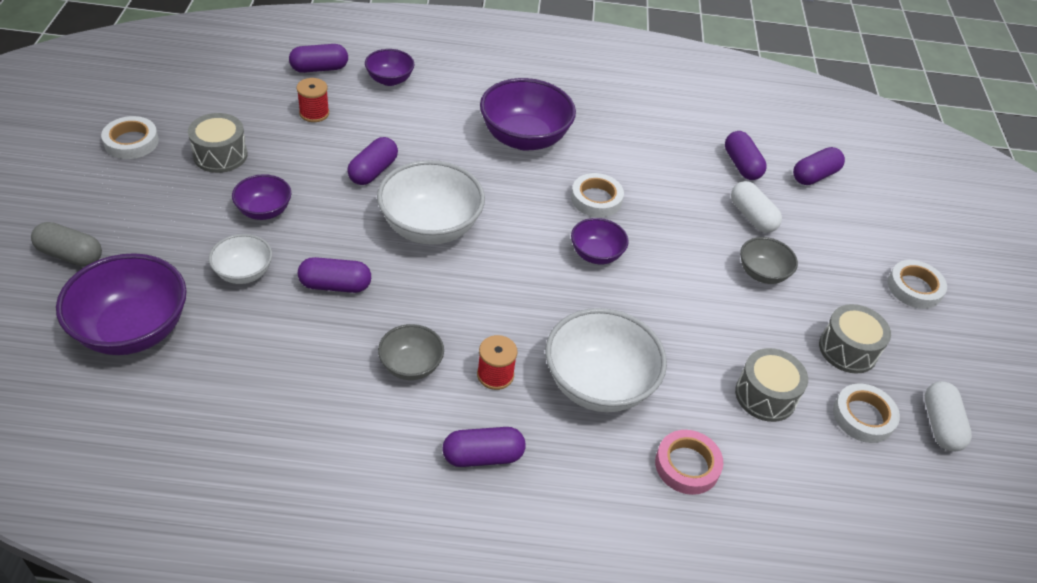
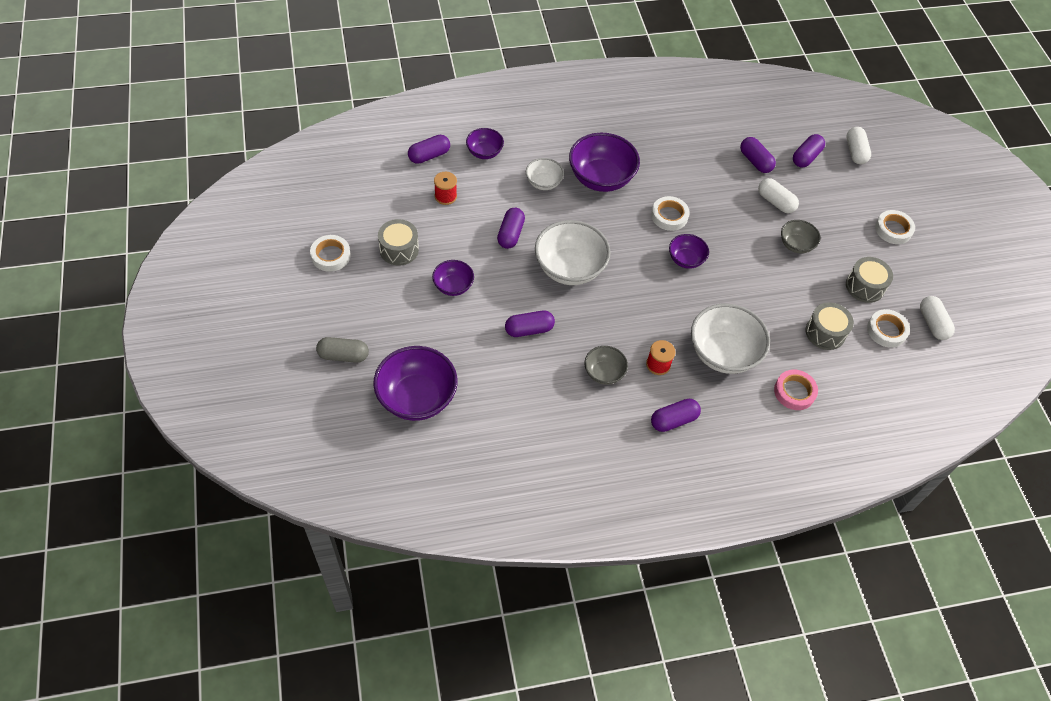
camera: 15 degrees left, 10 degrees up
white bowl [209,234,272,284] -> white bowl moved to [526,158,564,190]
none -> white capsule [846,127,871,164]

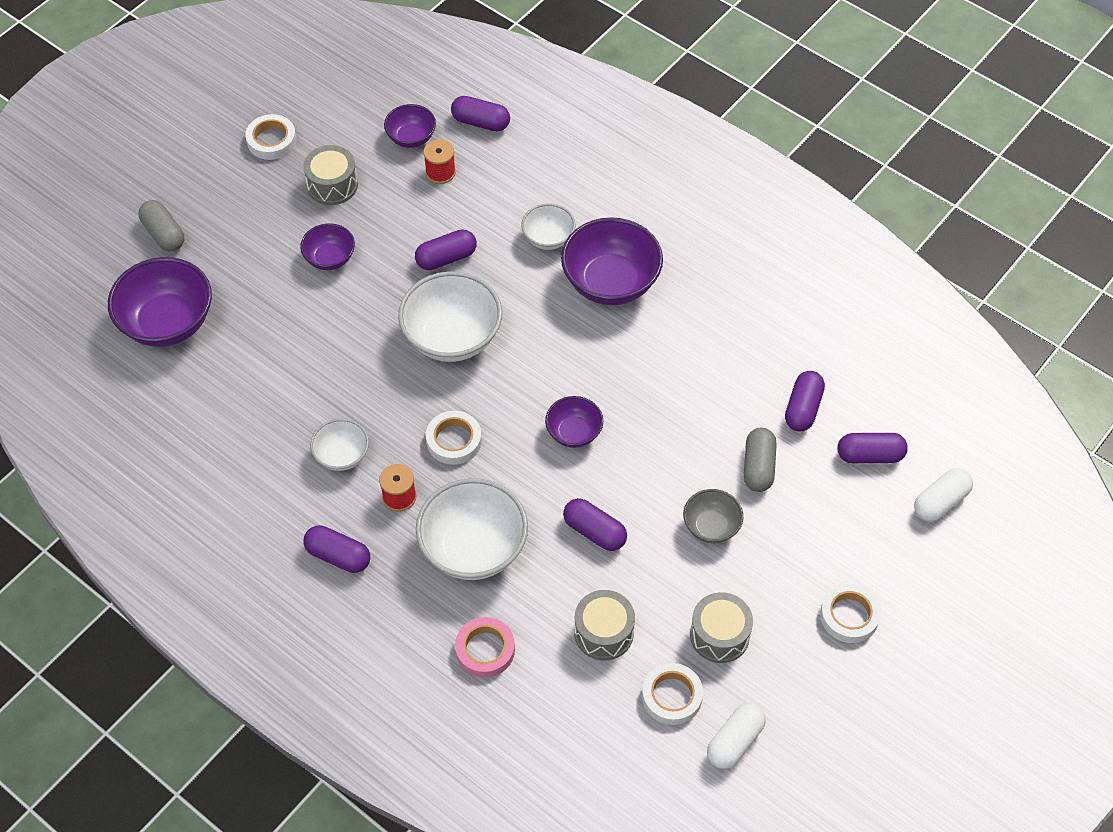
camera: 55 degrees right, 0 degrees up
purple bowl [466,128,504,159] -> purple bowl moved to [384,104,436,148]
purple capsule [505,310,555,337] -> purple capsule moved to [563,498,627,551]
grey bowl [584,346,628,385] -> white bowl [310,419,369,471]
white tape [651,196,690,231] -> white tape moved to [426,411,482,465]
white capsule [758,178,799,213] -> grey capsule [744,428,777,492]

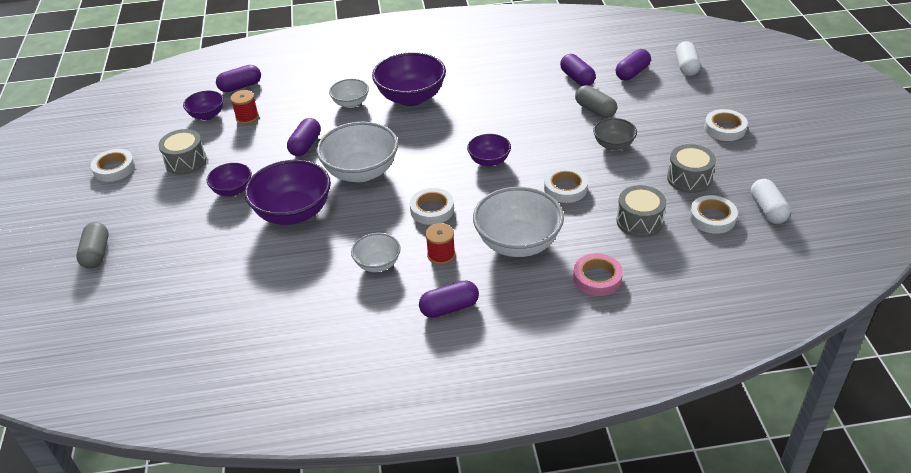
camera: 45 degrees left, 15 degrees down
purple bowl [108,257,212,347] -> purple bowl moved to [244,160,331,225]
grey capsule [139,200,184,252] -> grey capsule turned 75 degrees clockwise [76,222,109,269]
purple capsule [563,498,627,551] -> white tape [544,167,588,203]

